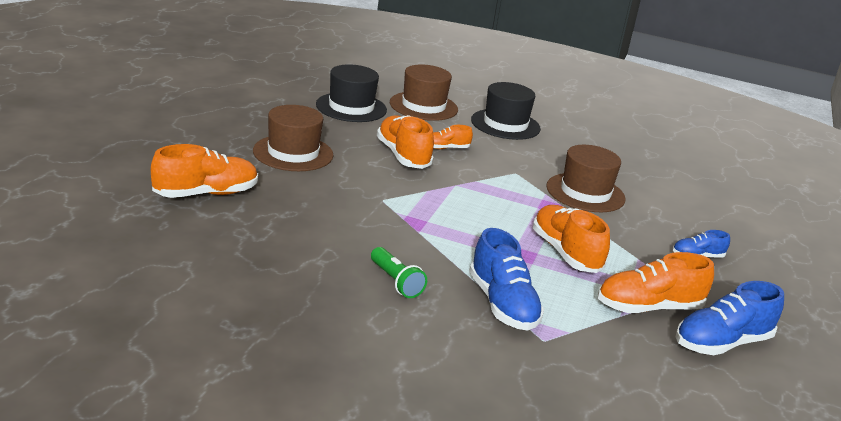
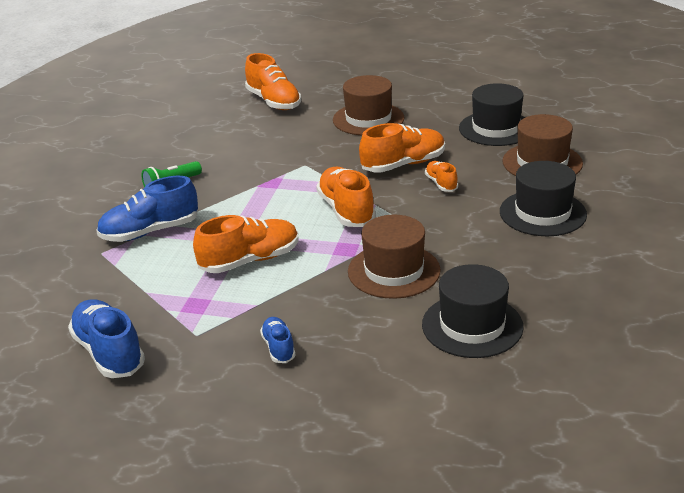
camera: 90 degrees right, 5 degrees up
orange shoe [598,252,714,313] -> orange shoe moved to [316,167,376,227]
none -> black hat [422,264,524,358]

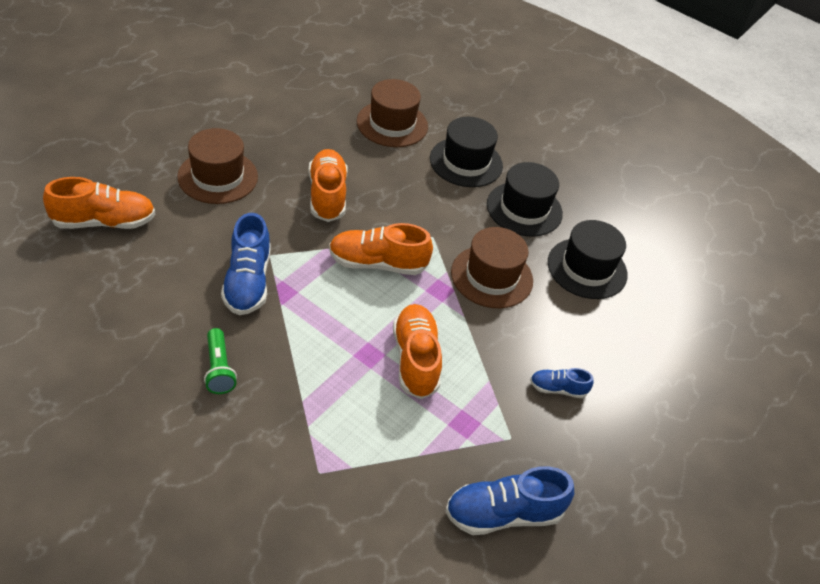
camera: 75 degrees left, 15 degrees up
blue shoe [96,176,198,242] -> blue shoe moved to [221,213,271,315]
orange shoe [425,161,458,192] -> none
black hat [459,83,525,146] -> black hat moved to [487,162,563,237]

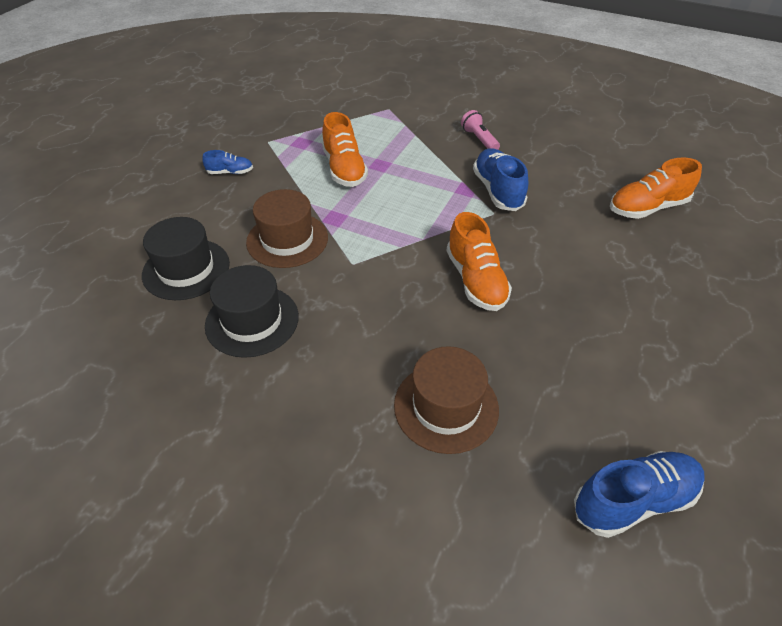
camera: 175 degrees right, 0 degrees up
brown hat [177,128,258,204] -> none
green flashlight [204,328,237,394] -> pink flashlight [461,110,500,150]
orange shoe [329,223,433,275] -> none
black hat [430,117,503,187] -> none
blue shoe [445,466,574,535] -> blue shoe moved to [574,451,705,538]

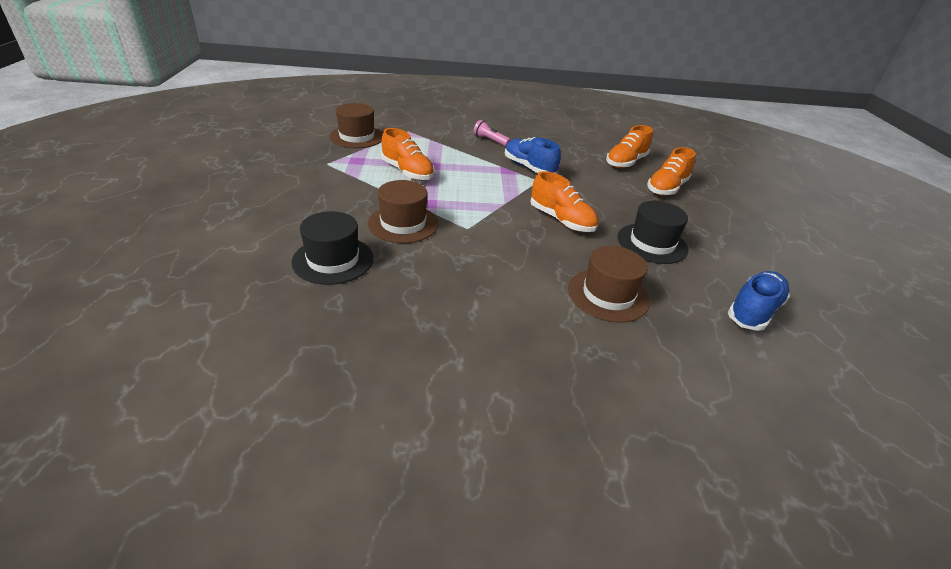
camera: 30 degrees left, 10 degrees down
blue shoe [202,150,253,174] -> none
black hat [205,265,299,358] -> black hat moved to [618,201,688,264]
none -> brown hat [329,103,383,148]
none -> orange shoe [647,147,696,195]

